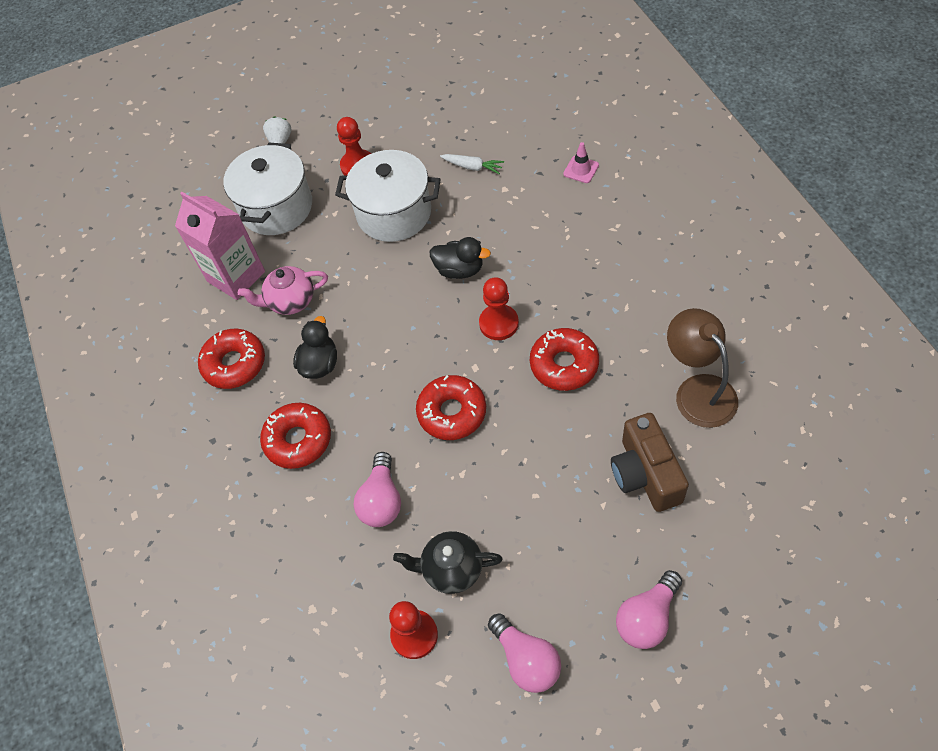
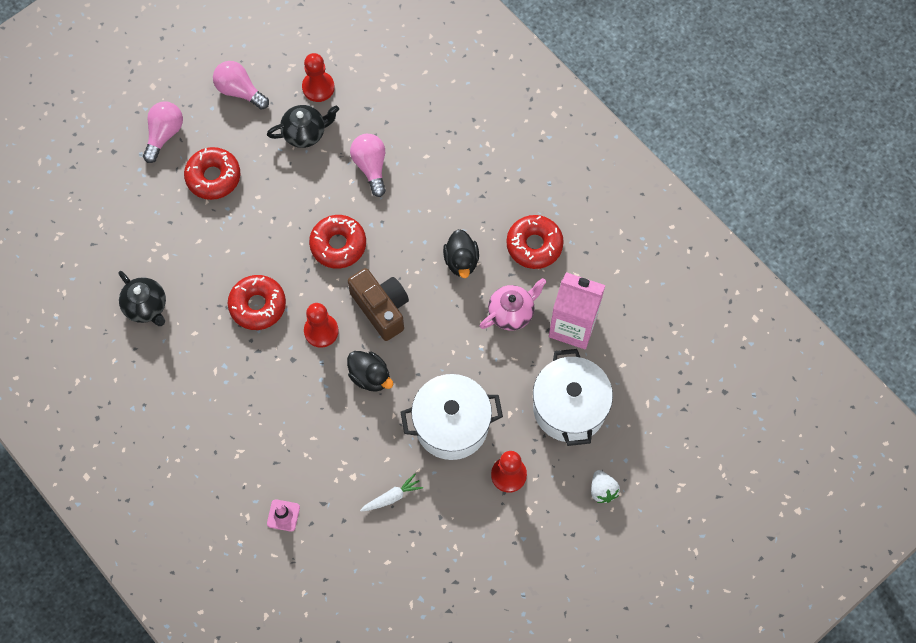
camera: 155 degrees right, 10 degrees up
red donut [260,403,331,469] -> red donut moved to [184,147,240,200]
black duck [429,237,491,279] -> black duck turned 135 degrees counterclockwise [347,351,394,392]
white carrot [440,154,504,174] -> white carrot turned 150 degrees clockwise [360,474,423,512]
brown camera [611,413,689,512] -> brown camera moved to [348,268,409,341]
brown lamp [667,308,738,428] -> black teapot [119,271,166,326]

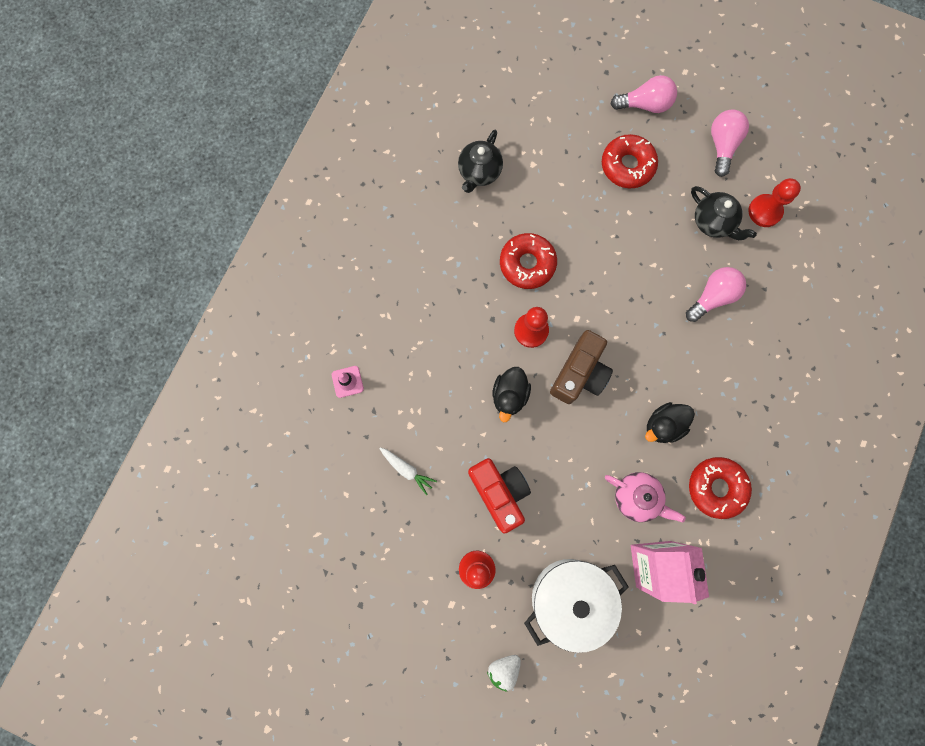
camera: 65 degrees right, 10 degrees up
red donut [309,215,366,269] -> none
white pot [401,374,503,460] -> red camera [468,458,531,534]

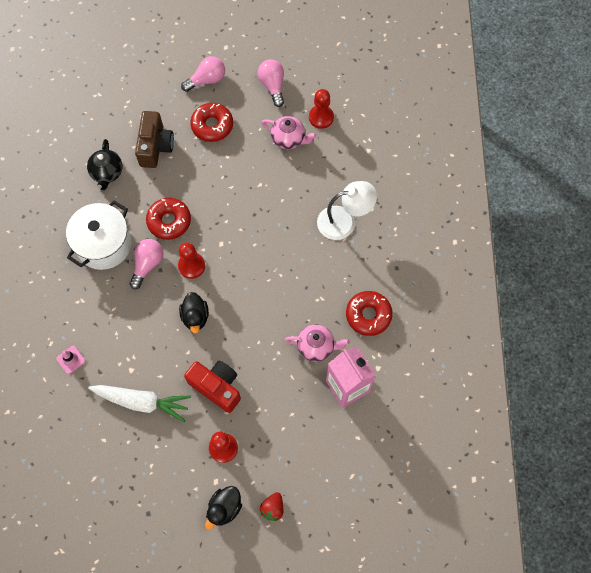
camera: 25 degrees left, 10 degrees down
white carrot [379,447,437,495] -> white carrot [88,385,191,422], size x1.95
white strawberry [487,655,521,692] -> red strawberry [260,492,283,521]
white pot [524,559,629,653] -> white pot moved to [66,200,131,270]
brown camera [550,330,613,404] -> brown camera moved to [135,111,174,168]
black duck [645,402,695,443] -> black duck moved to [205,486,242,530]
pink light bulb [686,267,746,322] -> pink light bulb moved to [129,239,164,289]
black teapot [691,186,757,240] -> pink teapot [262,116,317,149]
none -> white lamp [317,181,377,240]

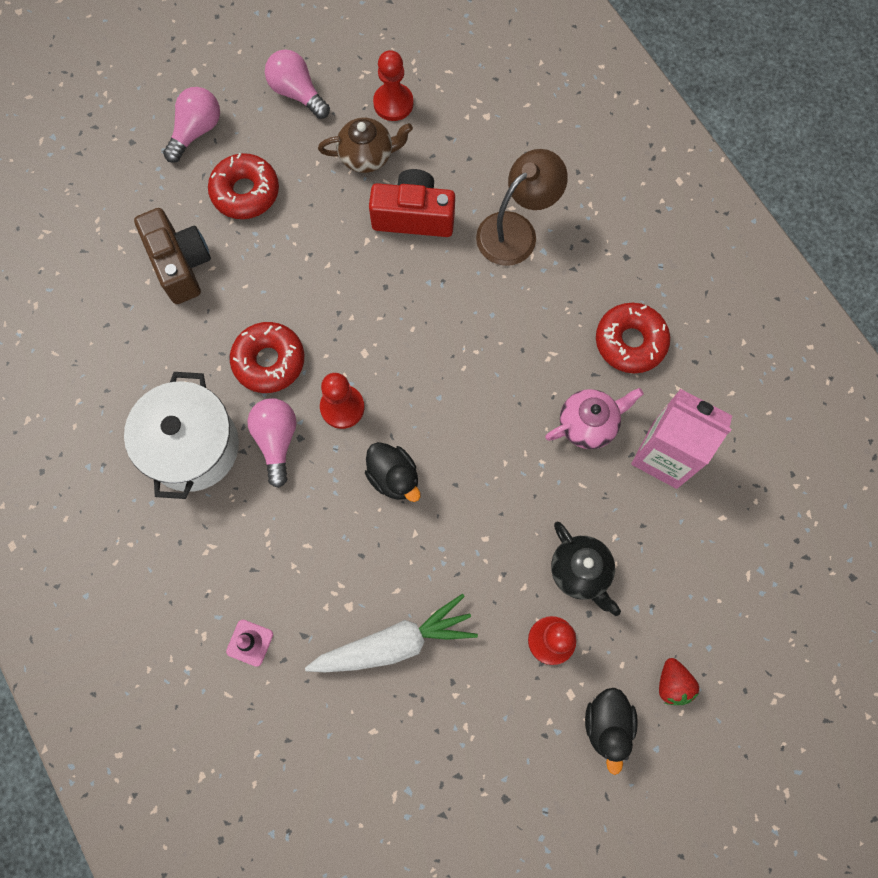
camera: 30 degrees left, 5 degrees up
black teapot [87,139,123,190] -> black teapot moved to [551,521,621,616]
red camera [184,361,241,413] -> red camera moved to [369,169,455,237]
pink teapot [262,116,317,149] -> brown teapot [318,118,413,173]
white lamp [317,181,377,240] -> brown lamp [476,149,568,266]

